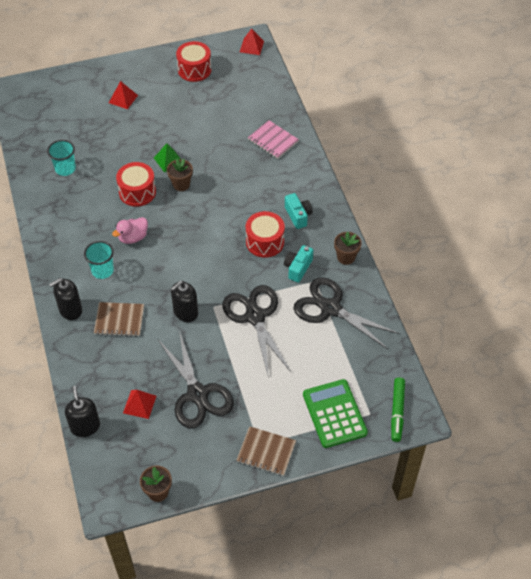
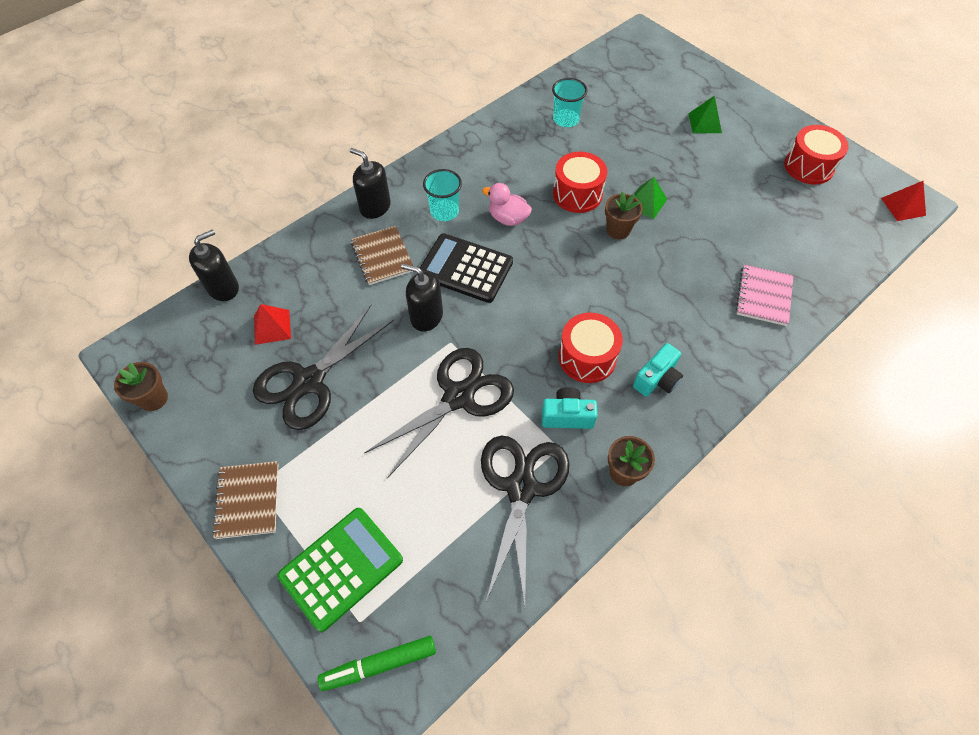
camera: 65 degrees right, 5 degrees up
red pyramid [109,81,138,110] -> green pyramid [688,95,722,133]
none -> black calculator [420,233,513,303]

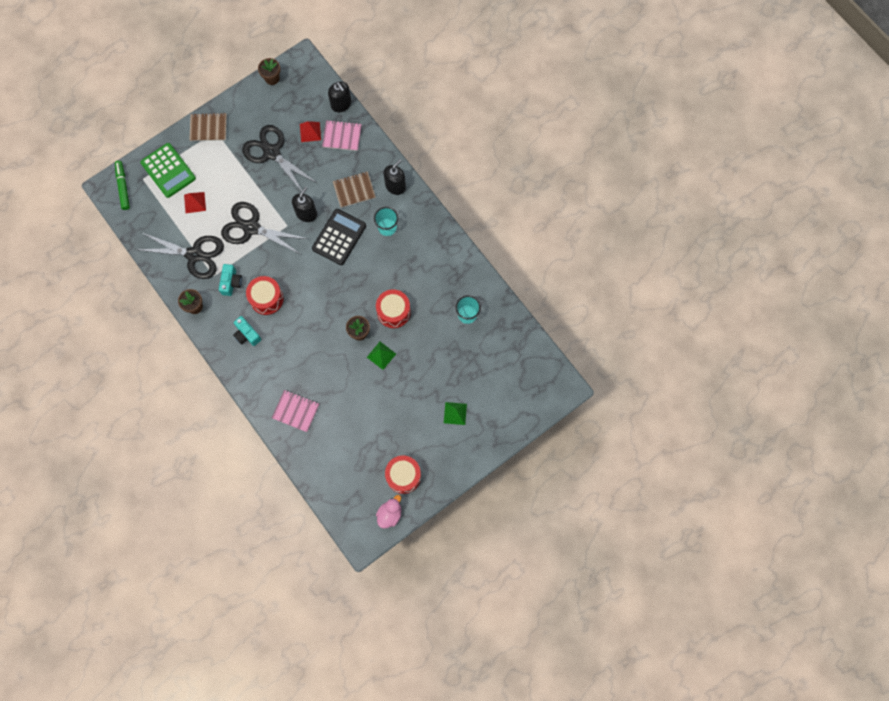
camera: 95 degrees right, 15 degrees up
black scissors [364,348,514,478] -> black scissors turned 150 degrees clockwise [221,202,308,254]
pink duck [482,183,532,226] -> pink duck moved to [376,495,401,528]
red pyramid [881,181,926,221] -> red pyramid moved to [184,192,206,213]
none -> pink notebook [322,120,362,151]

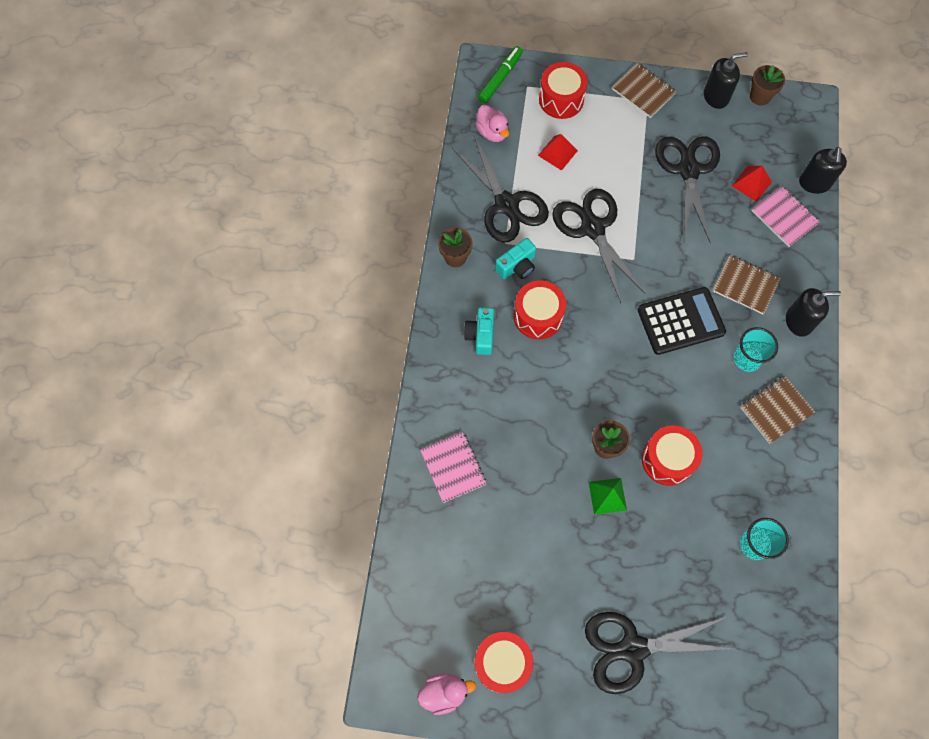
camera: 45 degrees right, 5 degrees down
green calculator [140,143,196,198] -> red drum [539,62,588,119]
black soap dispenser [292,187,317,222] -> black soap dispenser moved to [704,52,748,109]
green pyramid [444,402,467,425] -> black scissors [585,612,732,694]
none -> pink duck [475,105,509,142]
none -> brown notebook [740,376,815,444]

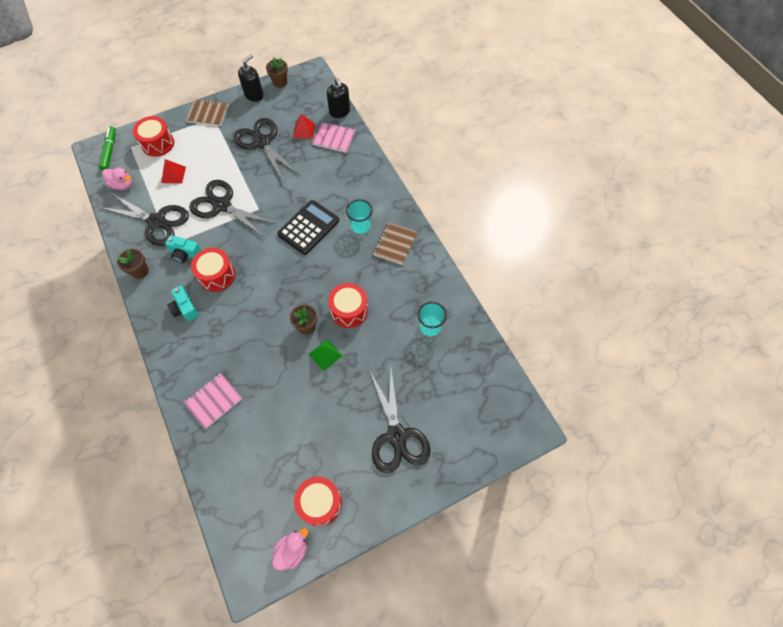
camera: 35 degrees left, 5 degrees down
pink notebook [420,431,487,503] -> pink notebook turned 75 degrees counterclockwise [184,373,242,429]
turquoise camera [495,238,536,279] -> turquoise camera turned 90 degrees clockwise [165,235,202,263]
black scissors [585,612,732,694] -> black scissors turned 60 degrees counterclockwise [369,369,430,473]
brown notebook [713,255,781,314] -> none
black soap dispenser [786,288,841,337] -> none

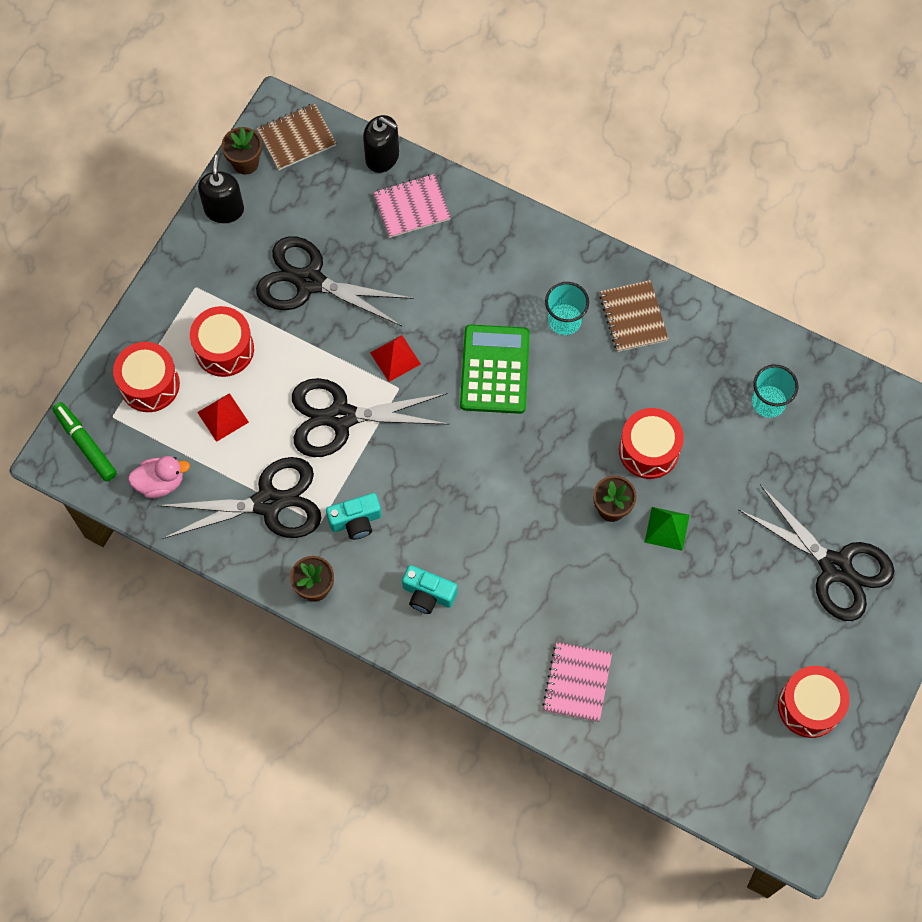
camera: 35 degrees left, 5 degrees up
brown notebook [186,99,229,126] -> brown notebook moved to [257,103,336,170]
red drum [191,248,235,292] -> red drum moved to [190,306,254,377]
pink duck [272,528,308,570] -> none
black calculator [277,200,339,255] -> green calculator [460,325,530,414]
red pyramid [293,114,315,139] -> red pyramid moved to [370,335,421,382]

